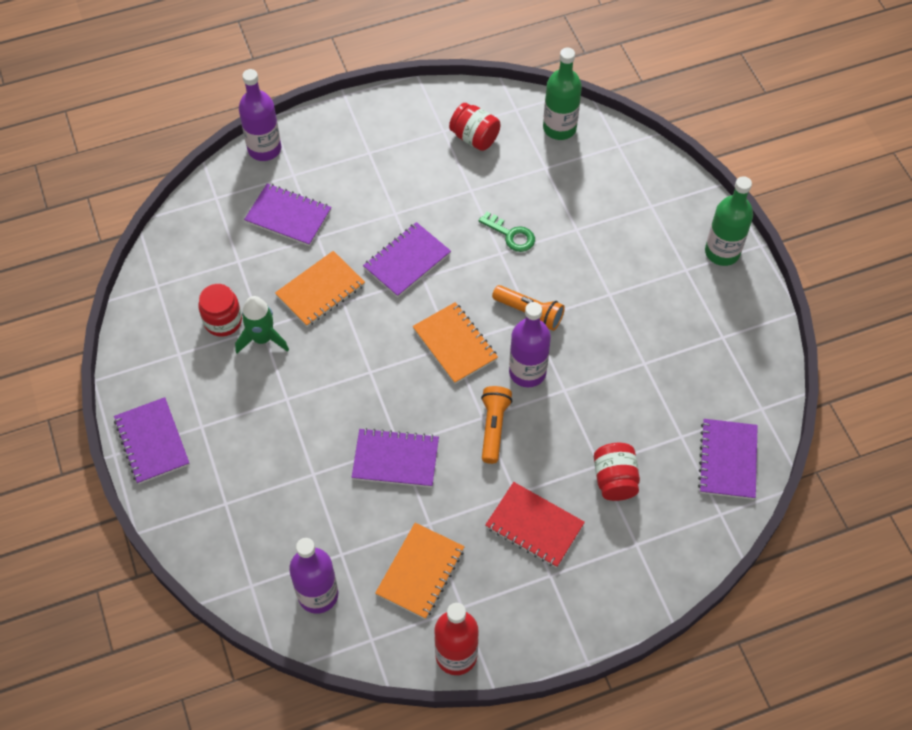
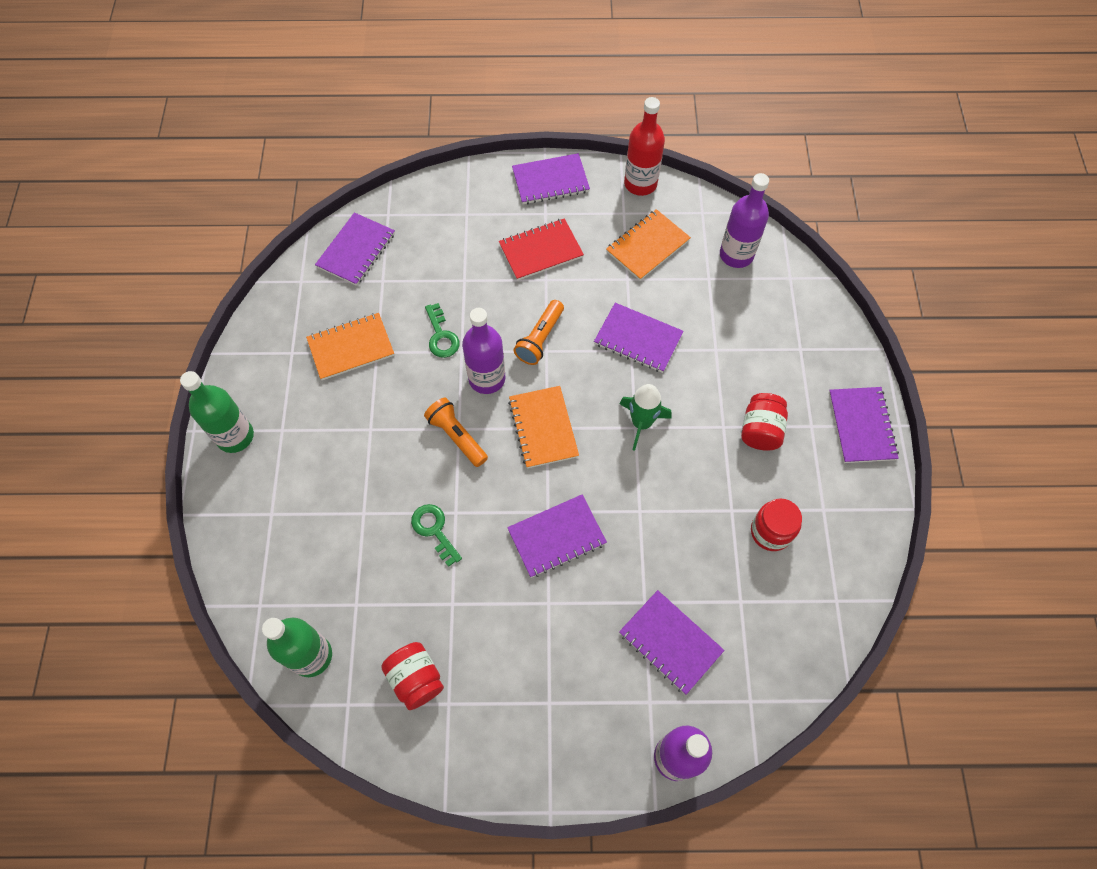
camera: 160 degrees left, 5 degrees up
green rocket [235,296,289,353] -> green rocket moved to [619,384,672,451]
orange notebook [275,251,365,327] -> orange notebook moved to [306,313,394,380]
red notebook [485,482,585,568] -> red notebook turned 75 degrees counterclockwise [499,218,584,281]
red jar [594,443,640,501] -> red jar moved to [741,393,788,451]
none -> green key [425,303,460,358]
none -> purple notebook [512,153,590,204]

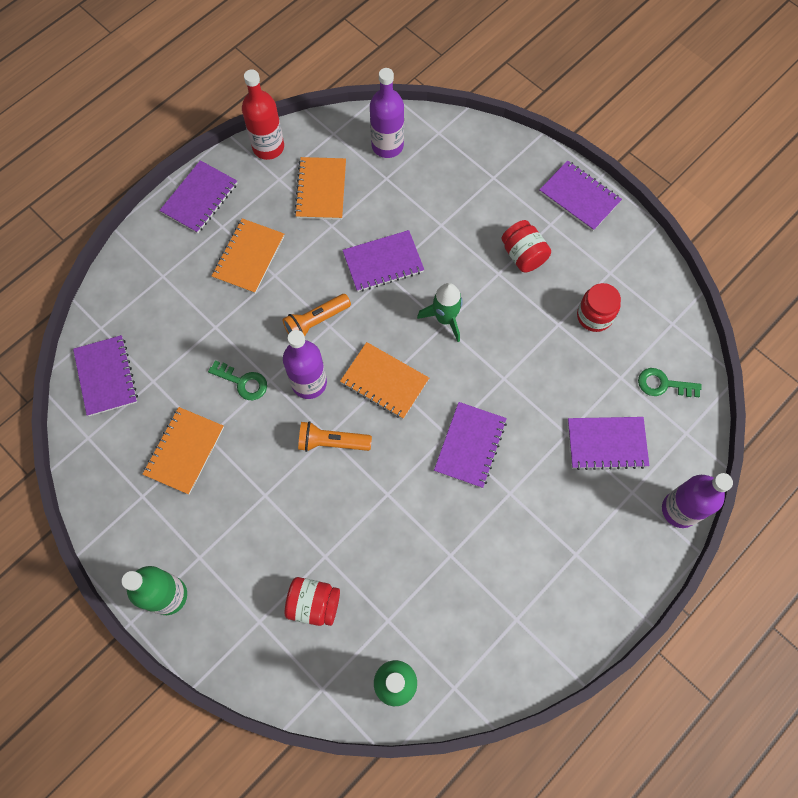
camera: 45 degrees left, 5 degrees up
red jar [381,642,444,710] -> red jar moved to [285,577,340,626]
green key [411,504,462,567] -> green key moved to [638,368,702,397]
red notebook [499,218,584,281] -> orange notebook [212,218,284,294]
orange flashlight [514,300,564,365] -> orange flashlight turned 75 degrees clockwise [283,294,351,336]

